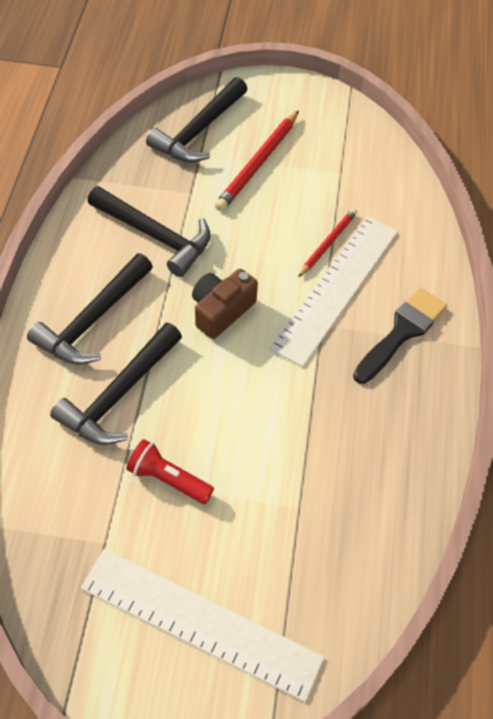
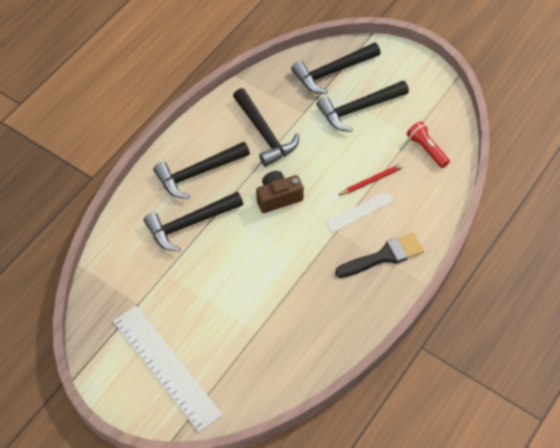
camera: 30 degrees right, 0 degrees up
red flashlight [126,439,214,504] -> red flashlight moved to [407,121,450,168]
red pencil [215,110,299,211] -> black hammer [316,80,409,132]
white ruler [270,216,398,367] -> white ruler [325,191,394,233], size x0.53

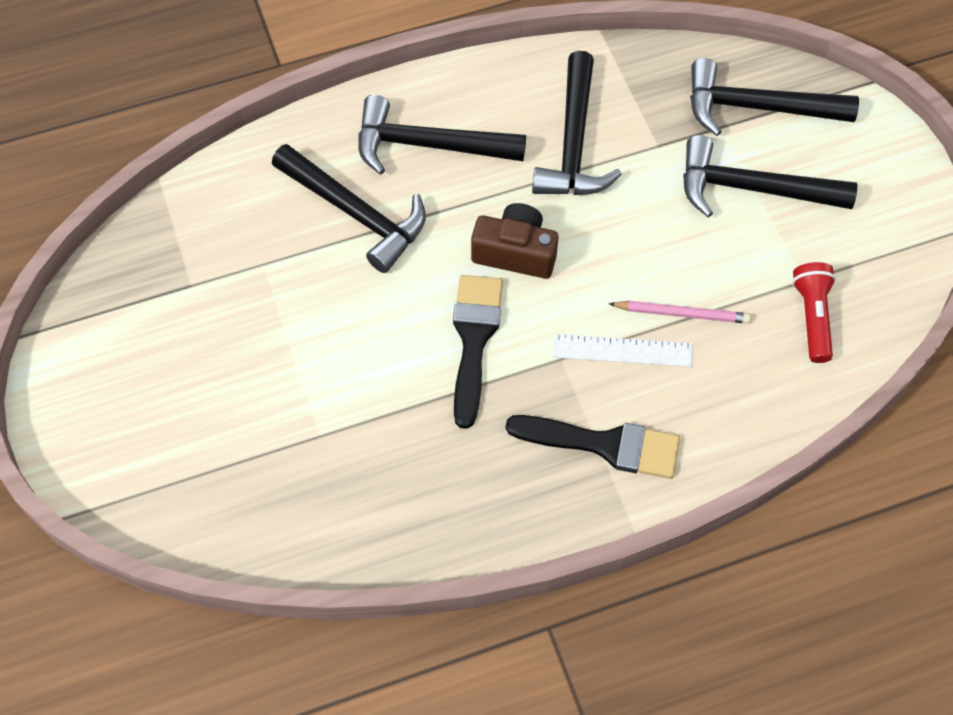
camera: 35 degrees right, 5 degrees up
white ruler [113,306,223,432] -> none
black hammer [144,192,243,252] -> black hammer turned 150 degrees counterclockwise [272,144,426,273]
red pencil [339,163,404,195] -> pink pencil [609,301,752,324]
none -> black brush [453,275,503,429]

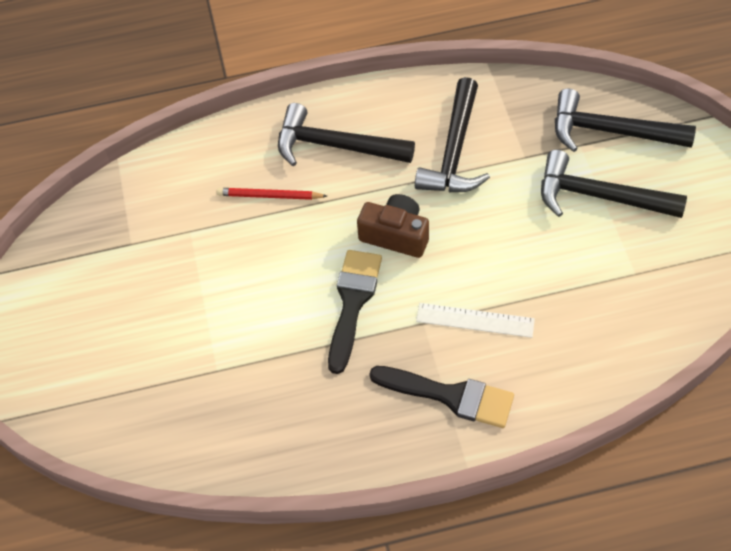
camera: 10 degrees right, 5 degrees down
black hammer [272,144,426,273] -> red pencil [217,188,327,200]
pink pencil [609,301,752,324] -> none
red flashlight [792,262,836,363] -> none

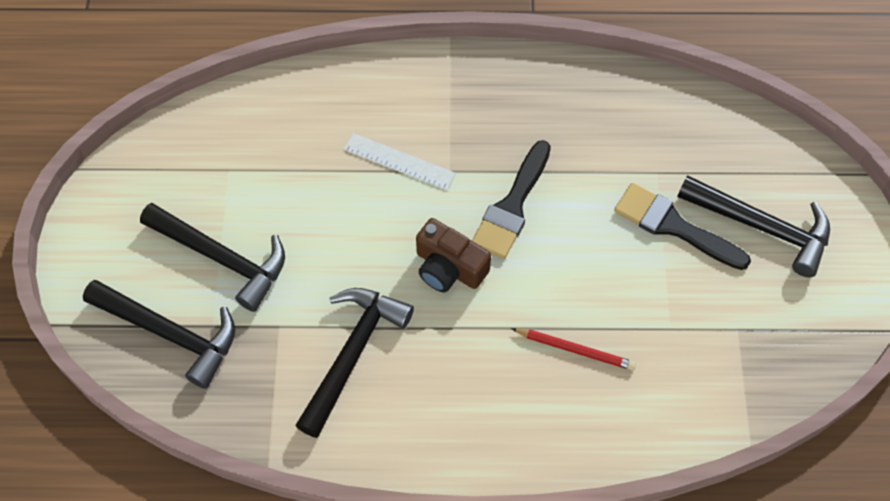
camera: 170 degrees left, 5 degrees up
black hammer [278,103,415,166] -> black hammer moved to [677,175,830,277]
black brush [369,366,514,428] -> black brush moved to [614,183,751,270]

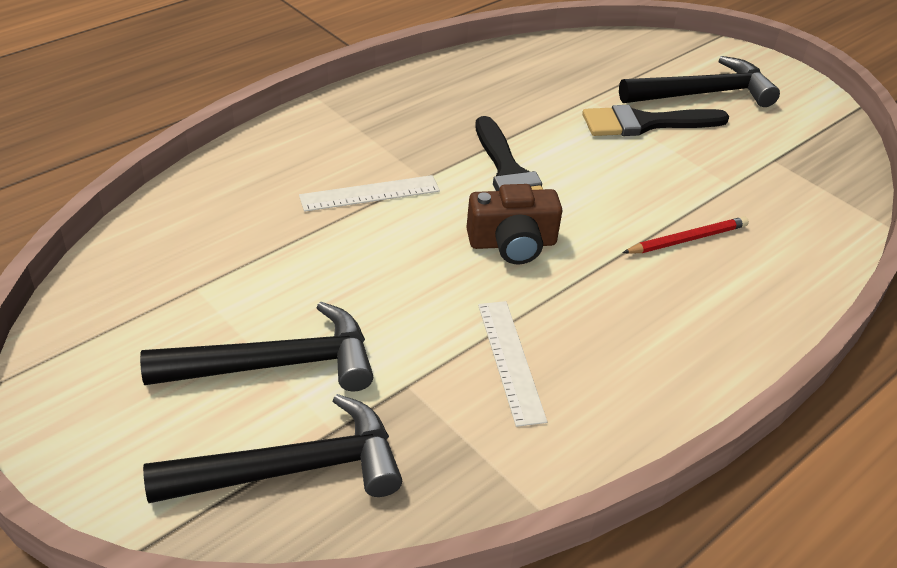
camera: 45 degrees left, 20 degrees down
black hammer [295,288,414,438] -> white ruler [478,301,547,427]

